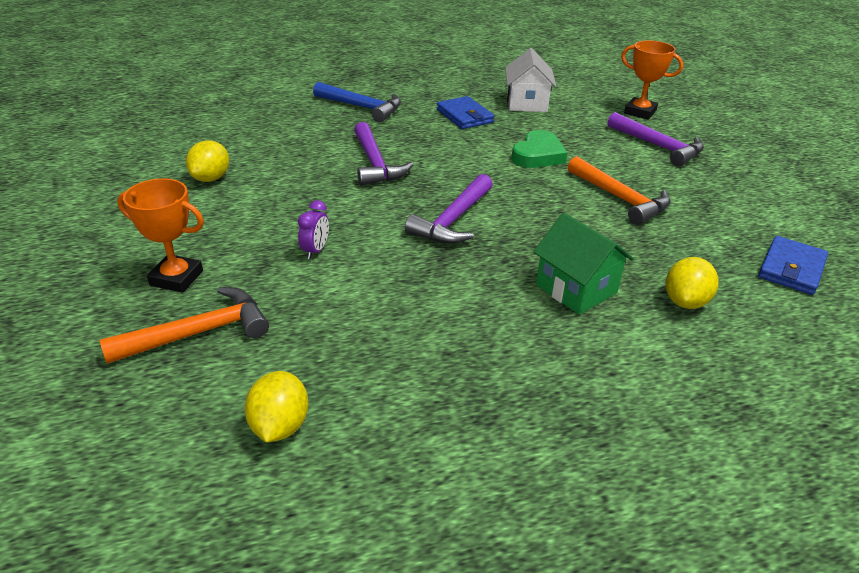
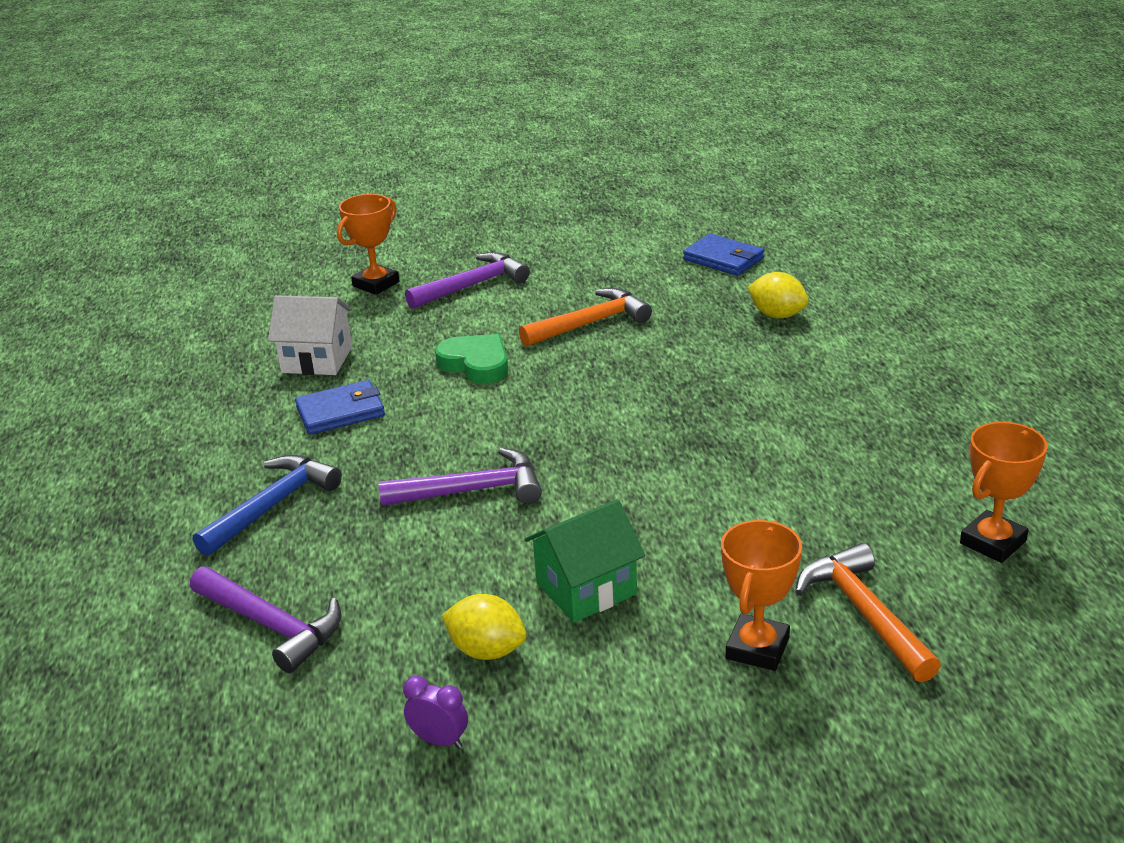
camera: 80 degrees left, 5 degrees down
yellow lemon [244,371,309,443] -> orange trophy [960,422,1048,563]
purple clock [298,200,329,259] -> purple clock moved to [403,676,468,748]
purple hammer [405,174,493,244] -> purple hammer moved to [190,566,342,673]
green house [533,213,634,315] -> green house moved to [524,499,645,622]

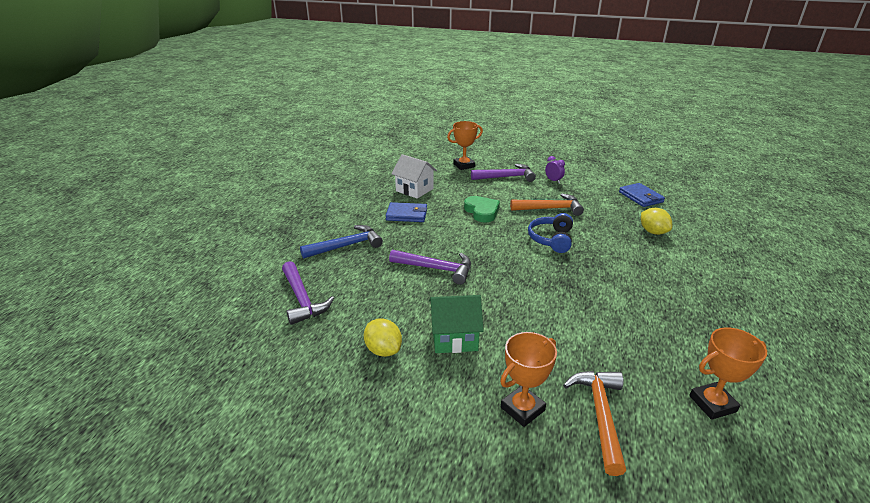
camera: 25 degrees right, 0 degrees up
purple clock [403,676,468,748] -> purple clock moved to [545,156,565,183]
none -> blue headphones [528,213,573,253]

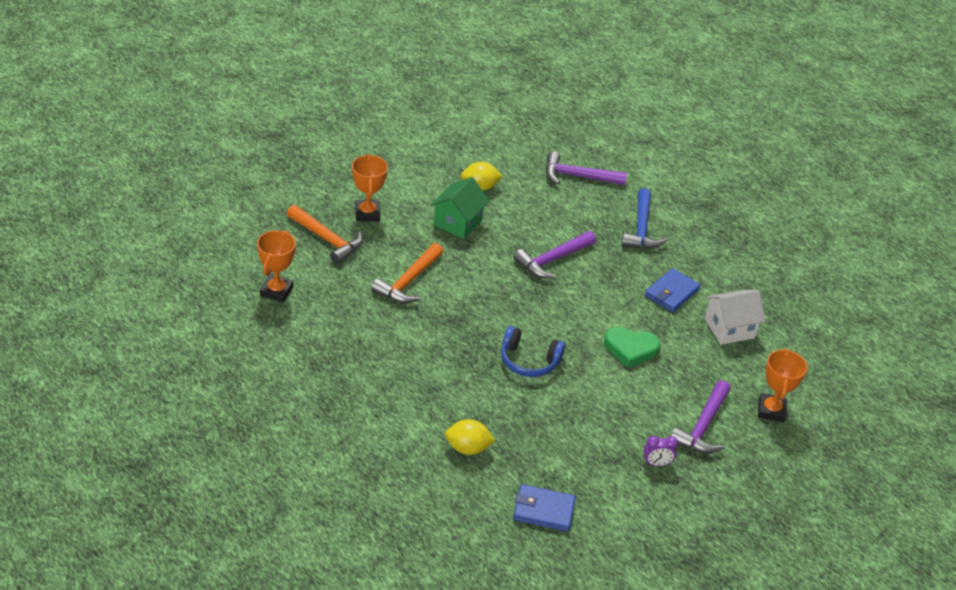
camera: 120 degrees right, 10 degrees up
orange hammer [510,193,584,216] -> orange hammer moved to [371,243,443,304]
blue headphones [528,213,573,253] -> blue headphones turned 150 degrees clockwise [501,326,565,377]

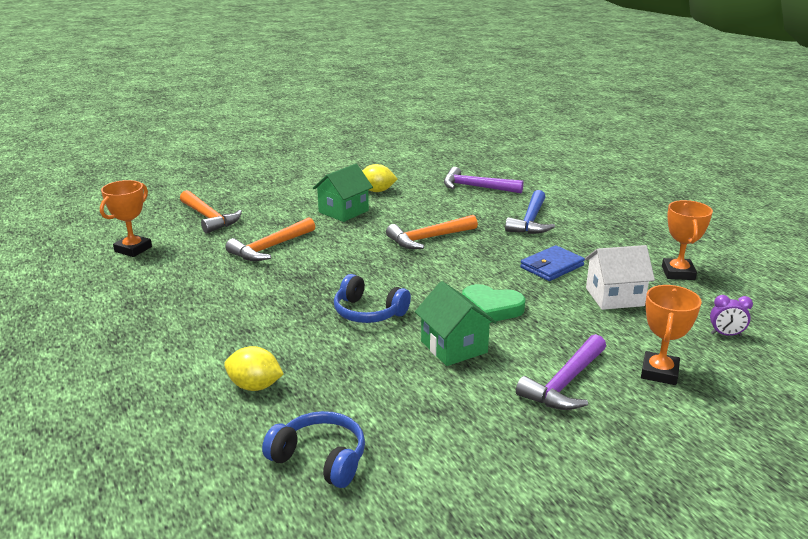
camera: 15 degrees right, 15 degrees down
orange trophy [352,154,388,221] -> orange trophy moved to [662,200,713,280]
purple hammer [513,231,596,279] -> orange hammer [386,215,478,249]
blue wallet [513,484,576,532] -> blue headphones [262,411,365,488]
purple clock [644,436,679,466] -> purple clock moved to [710,295,753,336]
none -> green house [415,281,497,366]

